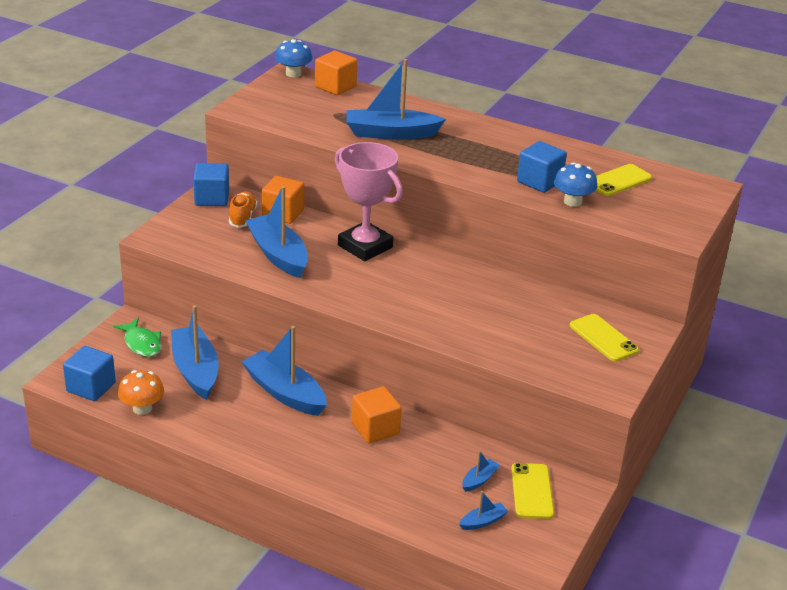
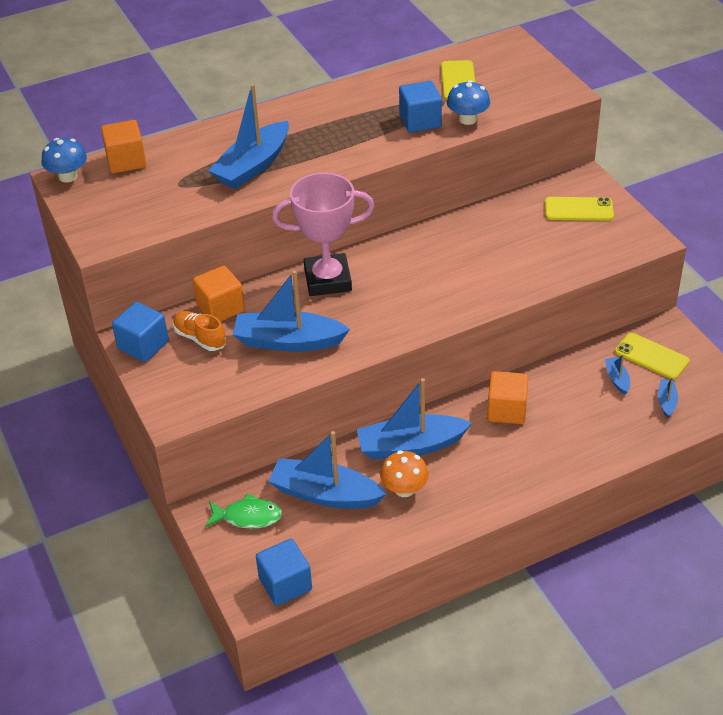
camera: 50 degrees left, 10 degrees up
orange mushroom [118,370,164,415] -> orange mushroom moved to [380,451,429,497]

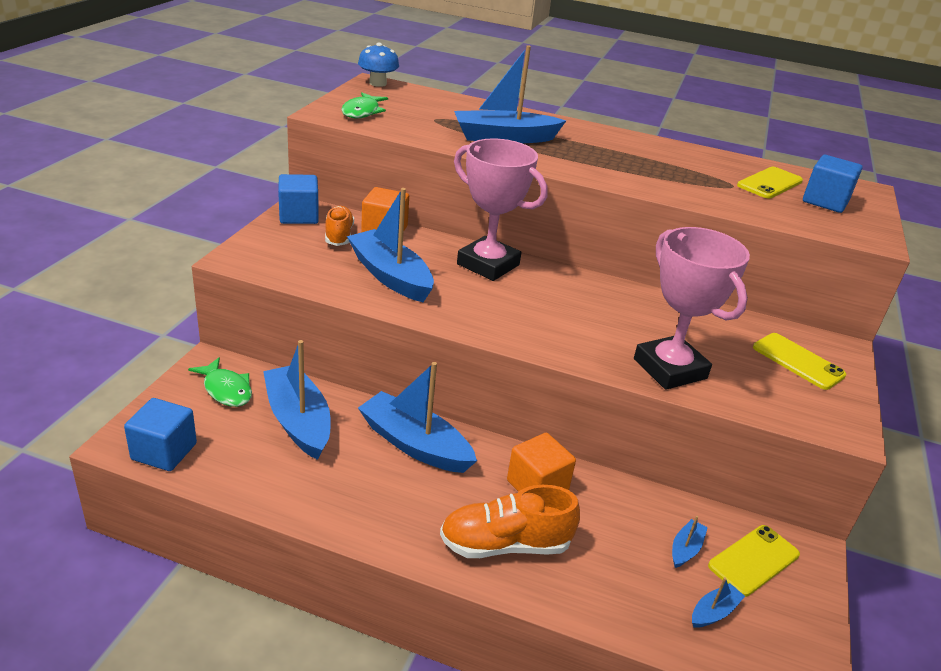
camera: 40 degrees right, 10 degrees down
orange cube [101,120,146,174] -> none
orange mushroom [380,451,429,497] -> none
blue cube [399,81,442,133] -> blue cube moved to [803,155,863,213]
blue mushroom [447,80,490,125] -> none
yellow phone [615,333,690,379] -> yellow phone turned 60 degrees clockwise [708,525,800,597]
none -> green fish [341,93,388,119]
none -> orange shoe [440,485,580,558]
none -> pink trophy [634,227,750,390]

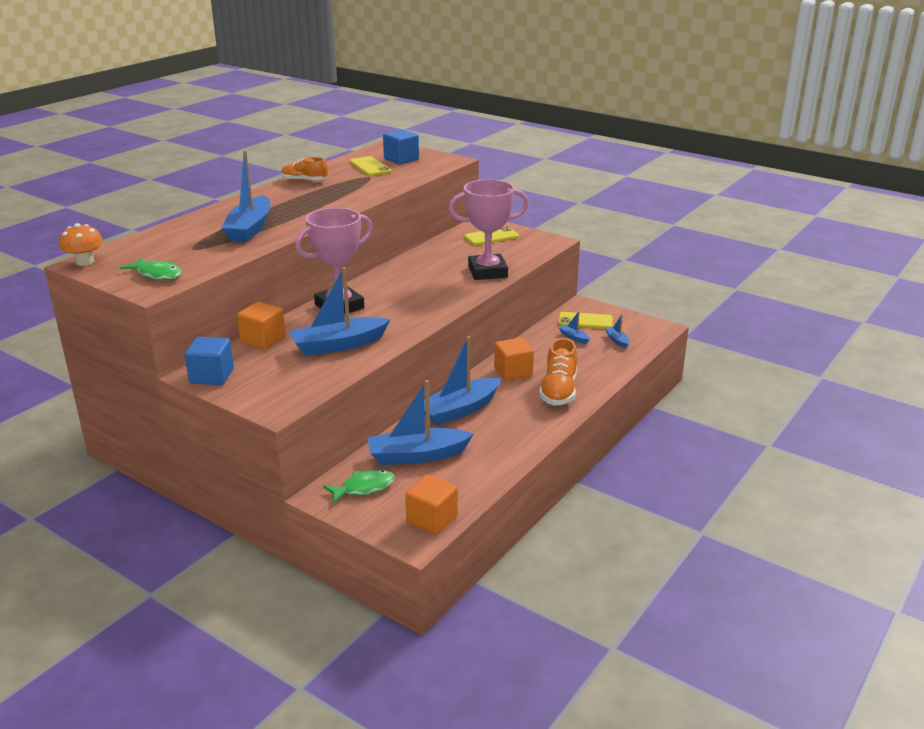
camera: 70 degrees left, 5 degrees down
blue cube [124,398,197,471] -> orange cube [405,475,458,535]
orange shoe [325,206,354,246] -> orange shoe moved to [281,157,328,181]
blue mushroom [358,43,399,87] -> orange mushroom [59,223,103,266]
yellow phone [708,525,800,597] -> yellow phone turned 60 degrees counterclockwise [558,312,613,329]

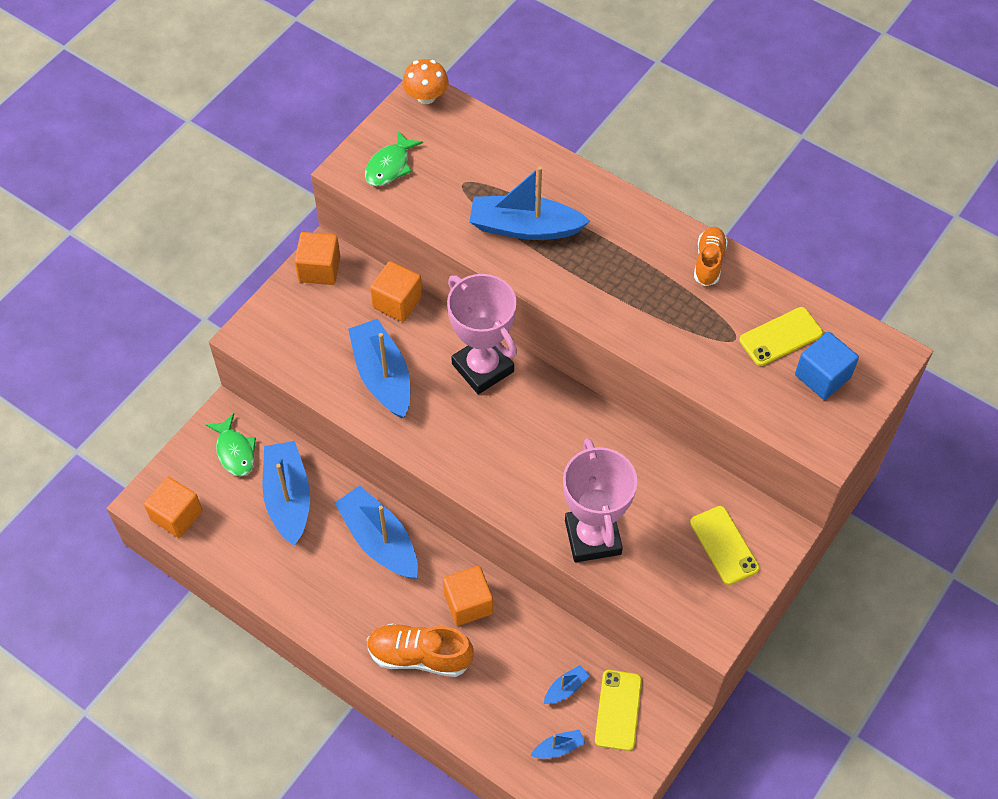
camera: 90 degrees right, 30 degrees up
blue cube [185,337,234,385] -> orange cube [295,232,340,285]

